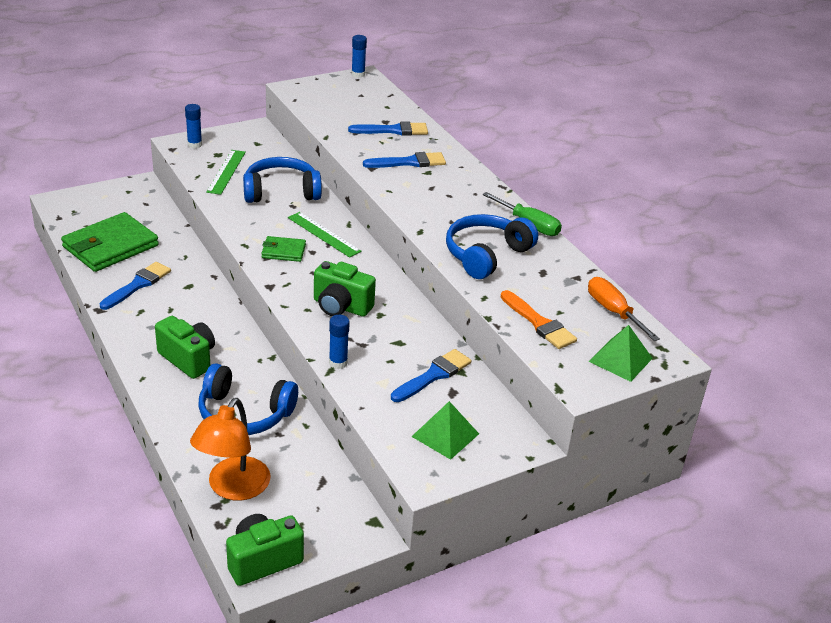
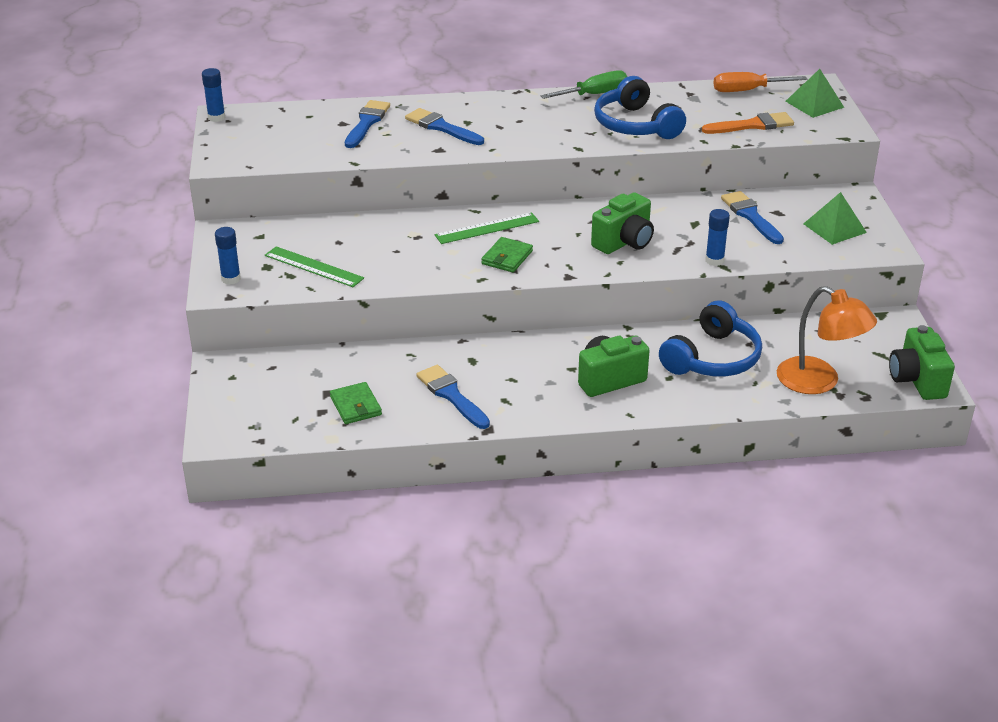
camera: 65 degrees left, 0 degrees up
green wallet [61,212,159,272] -> green wallet [330,382,382,424], size x0.50
blue headphones [243,157,322,203] -> none
blue brush [363,152,446,168] -> blue brush turned 60 degrees counterclockwise [405,108,484,145]

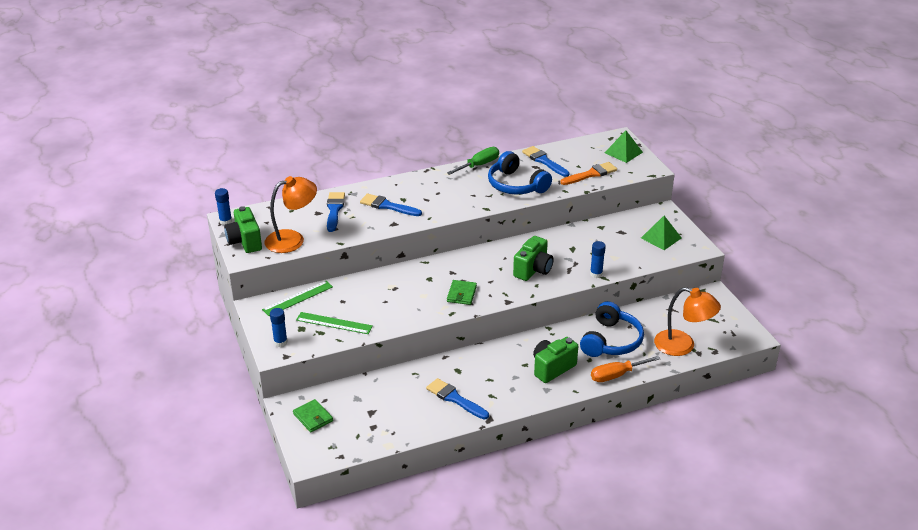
camera: 15 degrees left, 0 degrees up
green wallet [330,382,382,424] -> green wallet moved to [293,399,333,432]
green ruler [435,212,539,244] -> green ruler moved to [262,281,333,316]
orange screwdriver [713,72,807,92] -> orange screwdriver moved to [591,356,661,382]
blue brush [721,191,784,244] -> blue brush moved to [522,146,570,177]
green camera [889,325,955,400] -> green camera moved to [224,206,262,253]
none -> orange lamp [264,176,317,253]

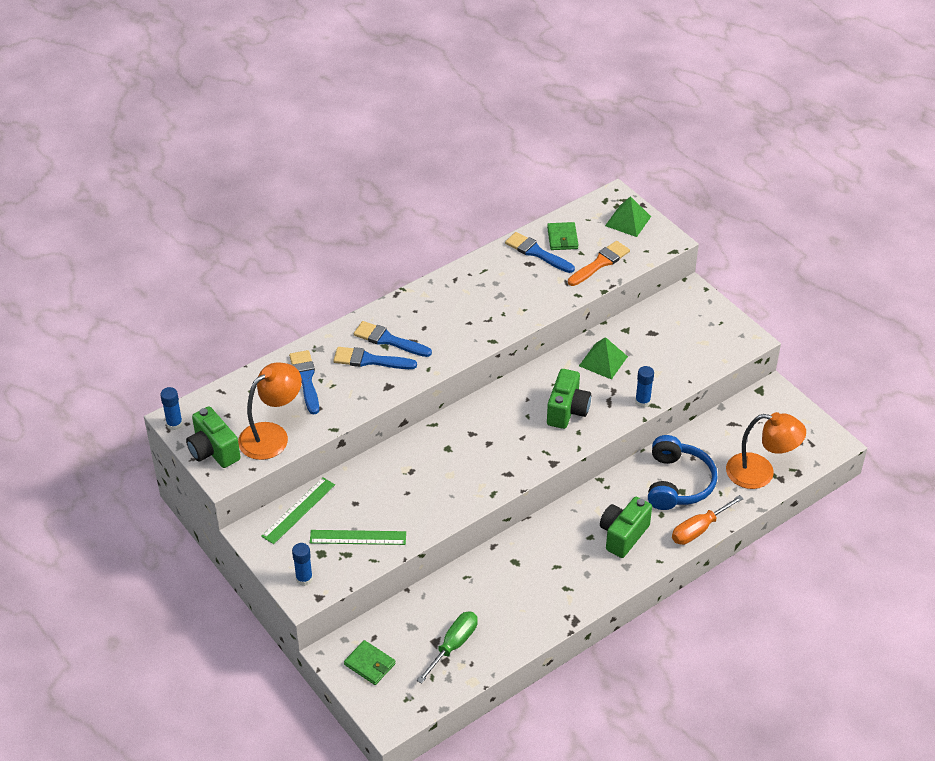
camera: 15 degrees left, 10 degrees up
blue brush [426,378,489,419] -> blue brush moved to [354,321,432,357]
green screwdriver [447,147,499,175] -> green screwdriver moved to [417,611,478,684]
green wallet [447,280,477,305] -> green wallet moved to [547,222,579,250]
blue headphones [488,151,552,194] -> none
green pyramid [641,216,682,250] -> green pyramid moved to [579,337,628,380]

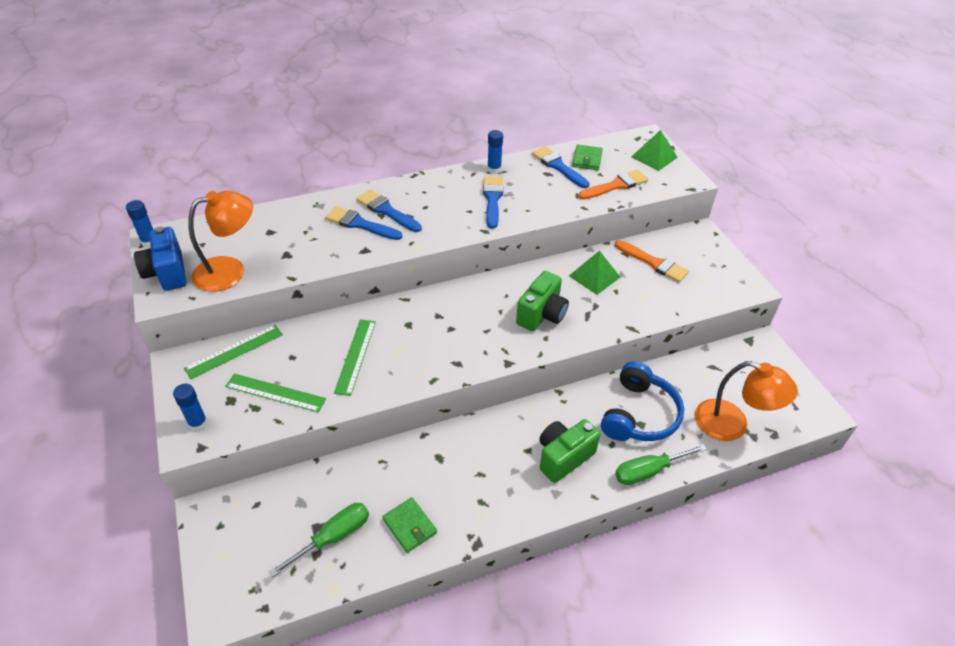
camera: 15 degrees right, 0 degrees up
green camera [186,406,240,468] -> blue camera [134,227,186,291]
blue brush [289,350,319,414] -> blue brush moved to [483,176,503,229]
green wallet [344,640,396,685] -> green wallet moved to [382,497,437,553]
blue glue stick [635,366,654,408] -> blue glue stick moved to [487,130,503,174]
orange screwdriver [672,495,744,545] -> green screwdriver [615,444,707,485]
none -> green ruler [334,319,376,396]
none -> orange brush [615,240,689,282]

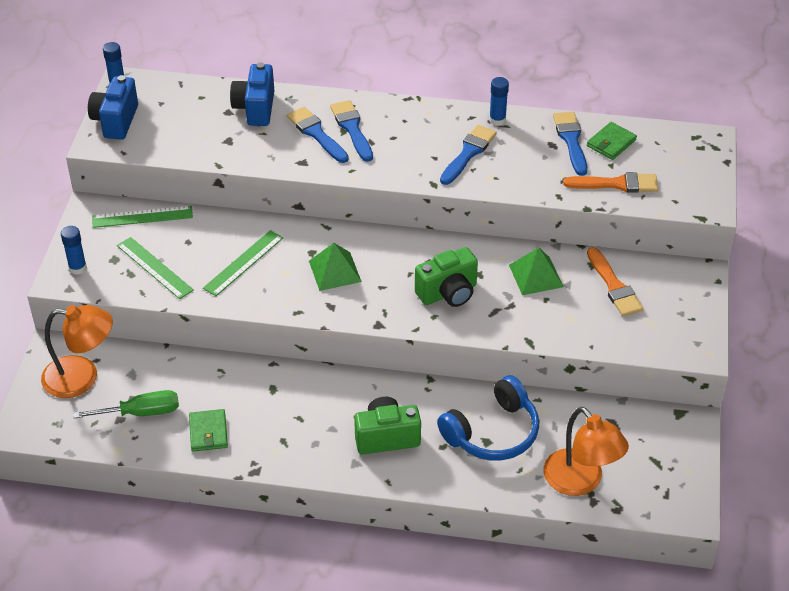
camera: 30 degrees right, 0 degrees up
orange lamp [188,191,253,292] -> orange lamp moved to [41,305,113,398]
green screwdriver [615,444,707,485] -> none
green pyramid [631,130,678,171] -> green pyramid moved to [309,243,362,291]
none -> blue camera [230,62,274,126]

